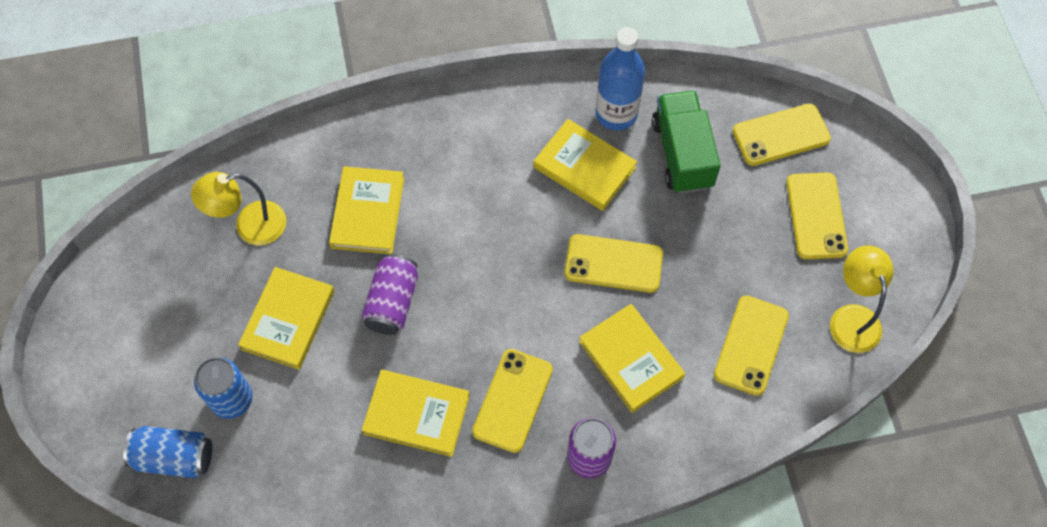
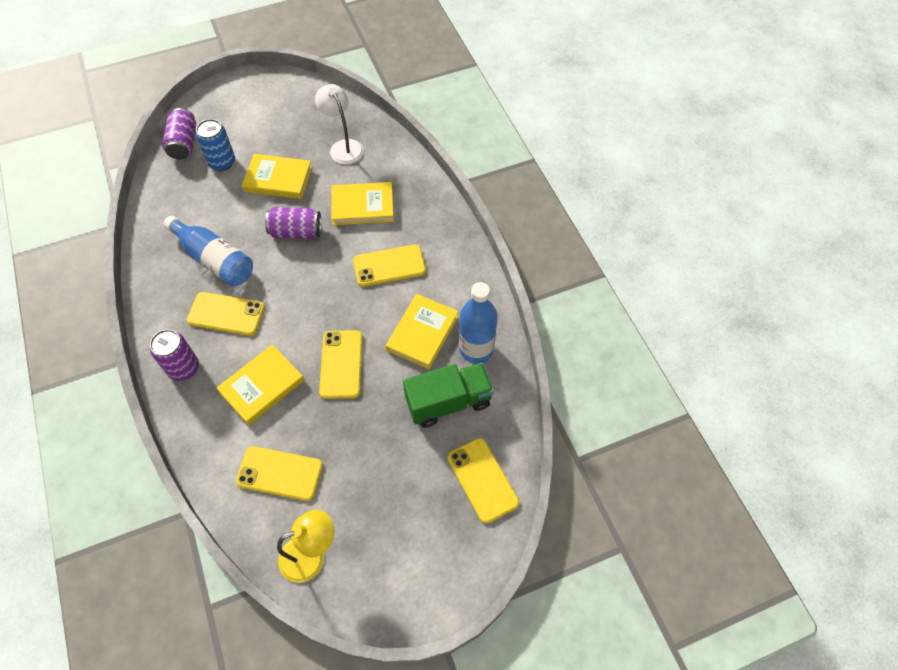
camera: 80 degrees right, 5 degrees down
blue can [123,426,212,478] -> purple can [162,108,196,159]
yellow lamp [191,172,286,245] -> white lamp [315,84,364,165]
yellow book [362,370,470,457] -> blue bottle [163,216,253,286]
yellow phone [787,172,848,259] -> yellow phone moved to [353,245,426,287]

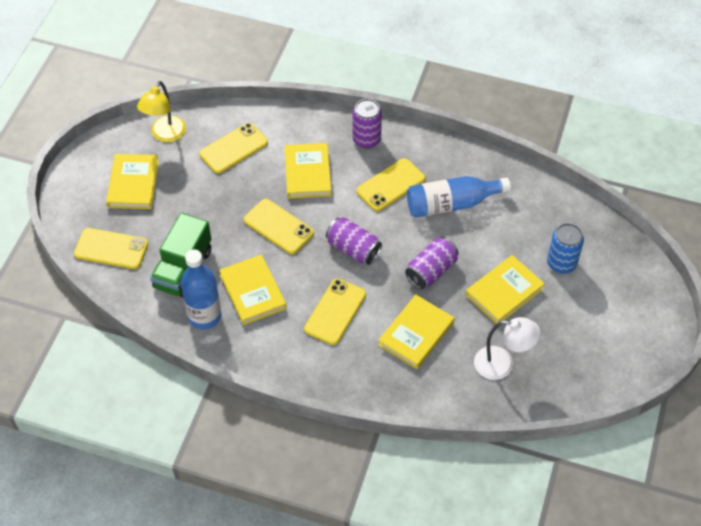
camera: 130 degrees right, 5 degrees down
purple can [162,108,196,159] -> purple can moved to [326,217,382,265]
none -> yellow book [106,154,159,209]

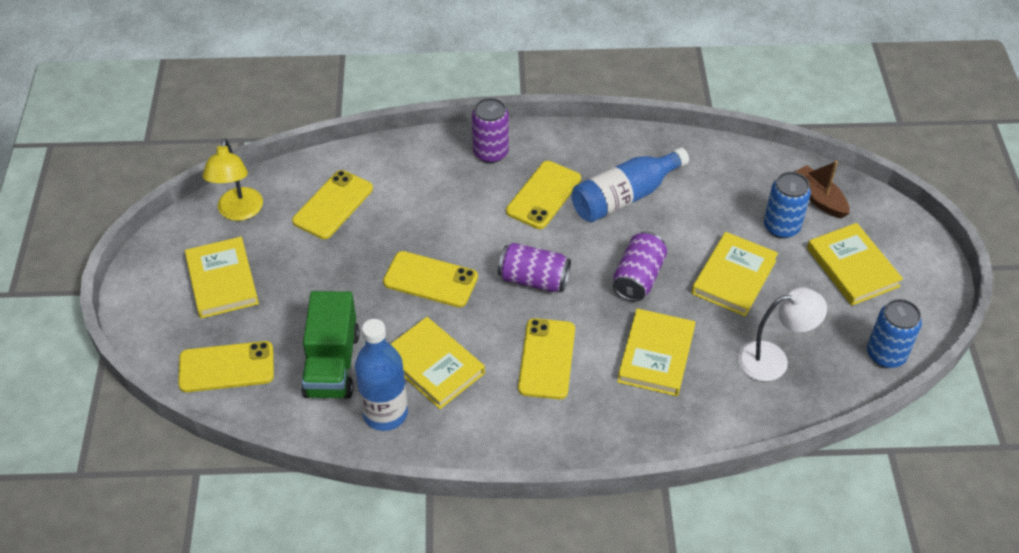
camera: 20 degrees left, 5 degrees down
yellow book [284,143,332,199] -> yellow book moved to [807,223,903,306]
none -> brown boat [795,161,850,219]
none -> blue can [867,299,922,368]

